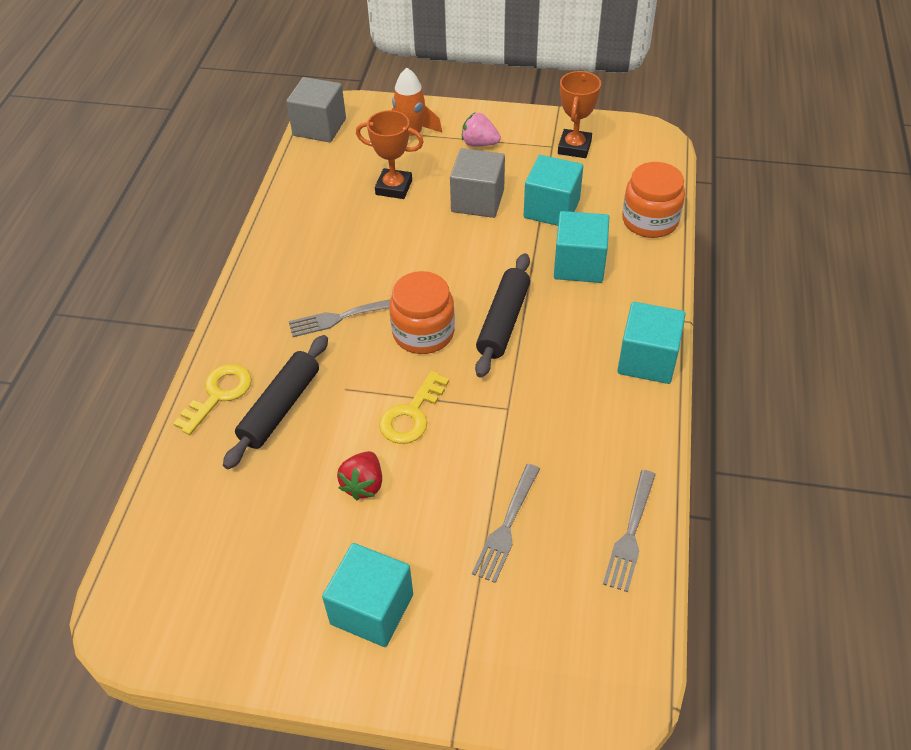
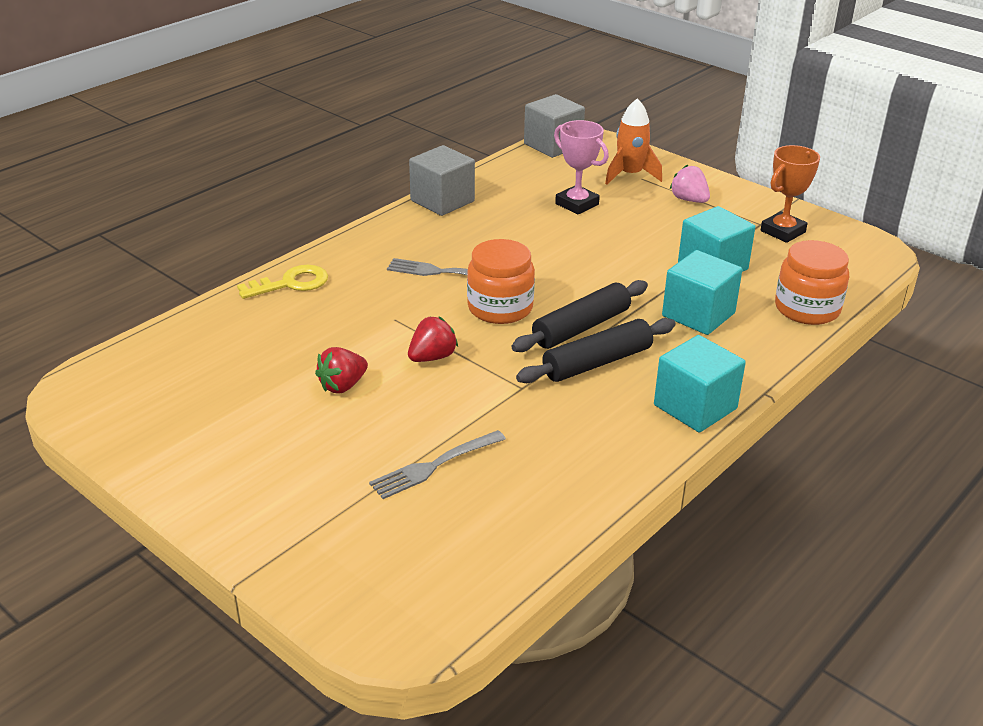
camera: 30 degrees right, 15 degrees down
black rolling pin [223,335,328,469] -> black rolling pin moved to [516,318,676,383]
turquoise cube [322,543,413,647] -> none
orange trophy [356,110,424,199] -> pink trophy [554,120,609,215]
yellow key [379,371,449,444] -> red strawberry [408,316,458,362]
grey cube [450,148,505,218] -> grey cube moved to [409,145,475,216]
grey fork [603,470,656,592] -> none

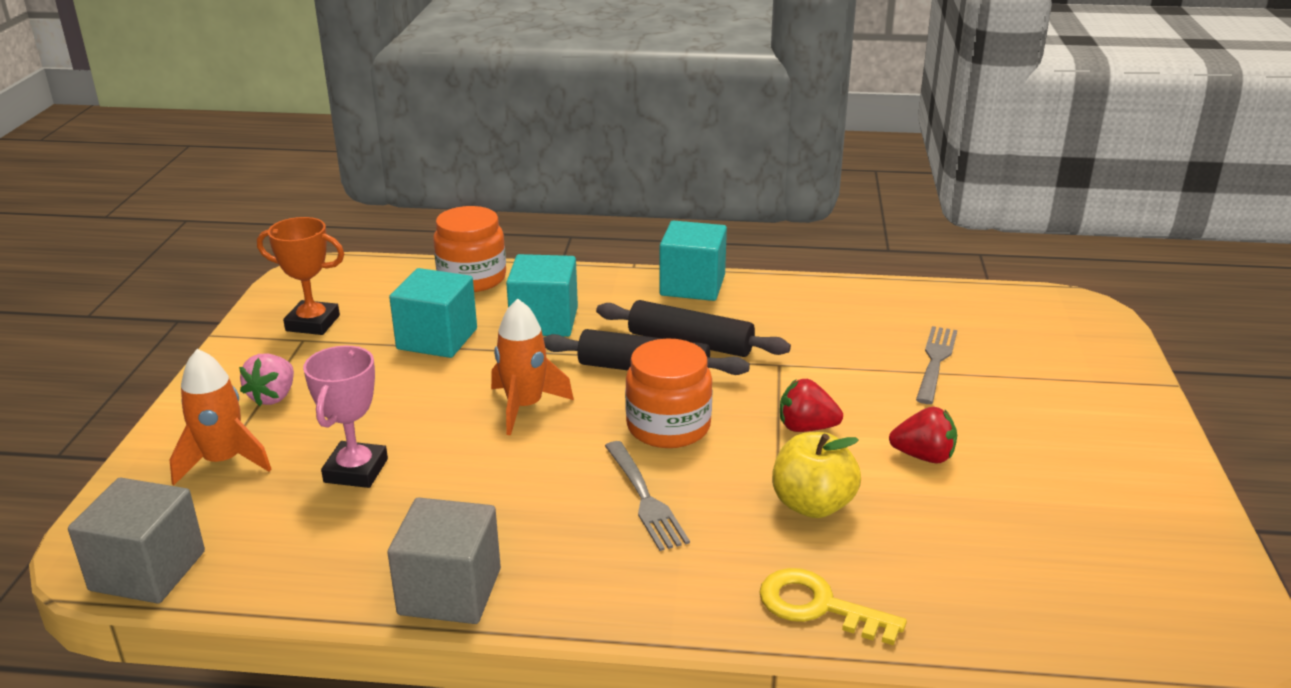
camera: 125 degrees left, 5 degrees down
grey fork [369,430,506,499] -> grey fork turned 90 degrees counterclockwise [916,326,957,404]
none -> orange rocket [491,299,574,435]
none -> yellow apple [772,432,861,518]

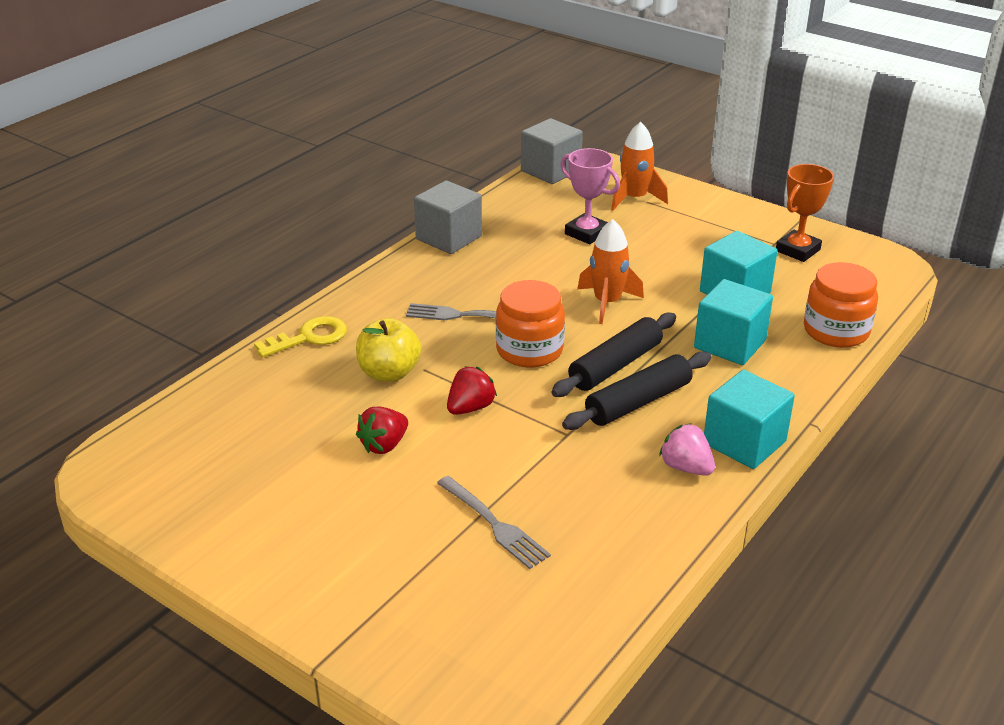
camera: 120 degrees right, 5 degrees up
pink strawberry [239,354,294,406] -> pink strawberry moved to [659,423,715,476]

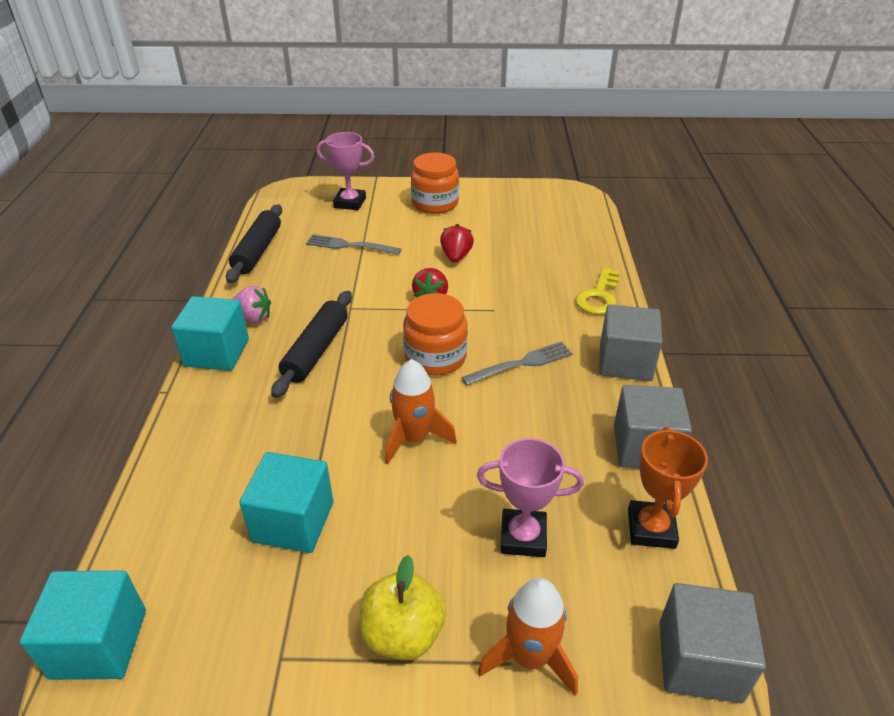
camera: 145 degrees right, 5 degrees up
yellow apple [356,318,421,382] -> yellow apple moved to [360,555,446,660]
black rolling pin [551,313,676,397] -> black rolling pin moved to [226,204,282,283]
turquoise cube [694,279,773,365] -> turquoise cube moved to [20,571,146,680]
orange trophy [776,164,834,262] -> orange trophy moved to [628,427,708,549]
orange jar [804,262,878,348] -> orange jar moved to [411,153,459,214]
none -> pink trophy [316,132,375,210]
none -> grey cube [599,304,663,381]

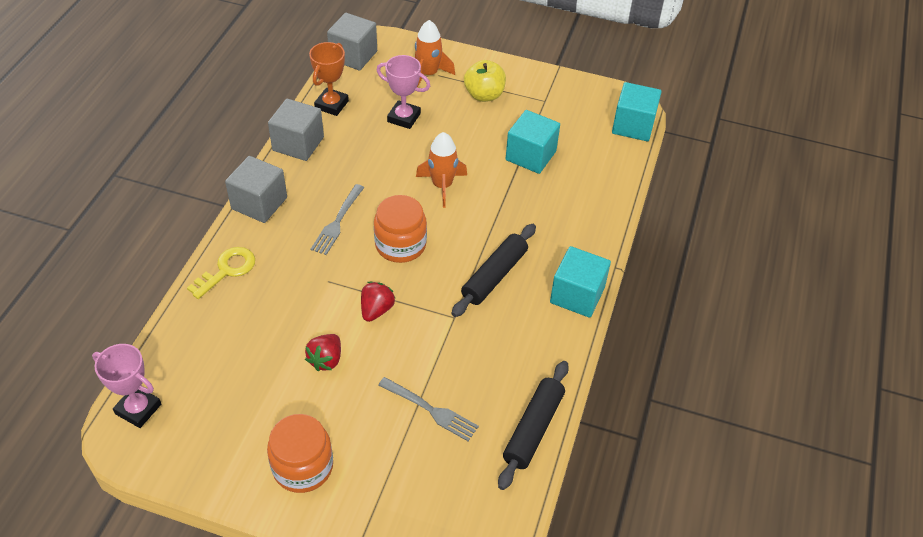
camera: 165 degrees left, 10 degrees up
pink strawberry [232,286,271,323] -> none
pink trophy [316,132,375,210] -> pink trophy moved to [92,344,161,428]
grey fork [461,341,573,385] -> grey fork turned 60 degrees counterclockwise [311,184,365,255]

